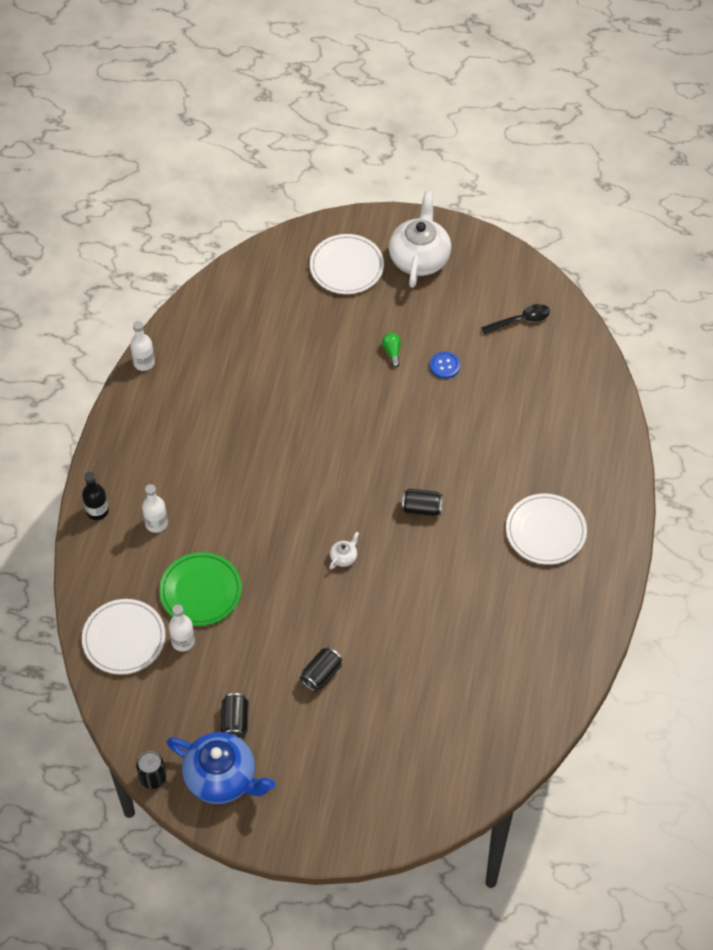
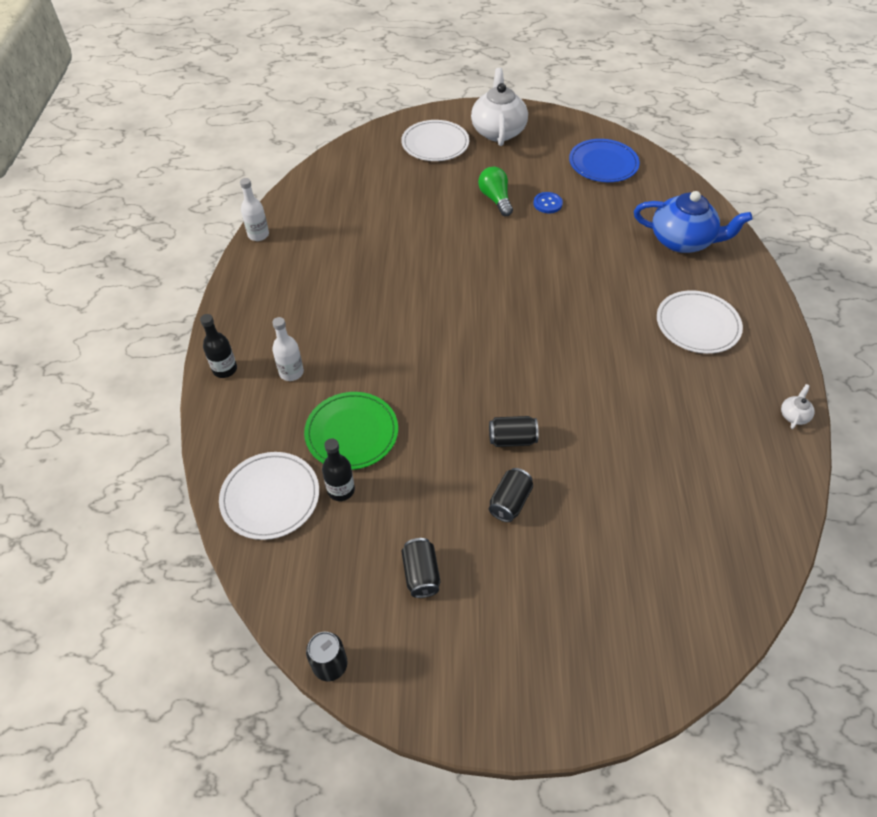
camera: 10 degrees left, 5 degrees down
blue teapot [167,732,275,804] -> blue teapot moved to [634,191,752,253]
white bottle [169,605,195,652] -> black bottle [322,439,355,501]
white teapot [329,532,359,569] -> white teapot moved to [781,384,815,429]
green light bulb [382,333,401,367] -> green light bulb [478,167,513,216], size x1.64
black can [402,488,443,517] -> black can moved to [489,416,539,447]
black spoon [481,304,550,335] -> blue plate [569,139,640,182]

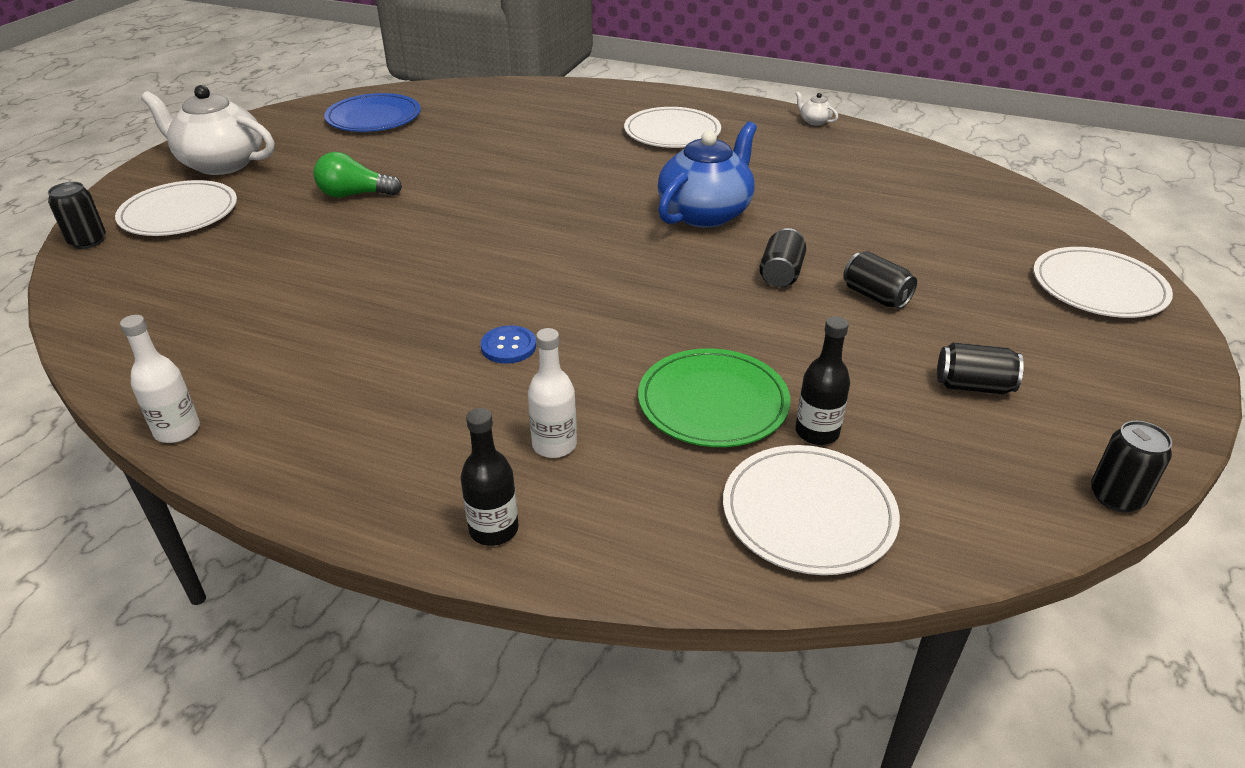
camera: 70 degrees left, 15 degrees down
blue button [533,192,563,213] -> blue button moved to [481,325,536,364]
blue teapot [634,191,752,253] -> blue teapot moved to [658,121,757,228]
none -> black can [48,182,106,249]
none -> white plate [1034,247,1173,318]

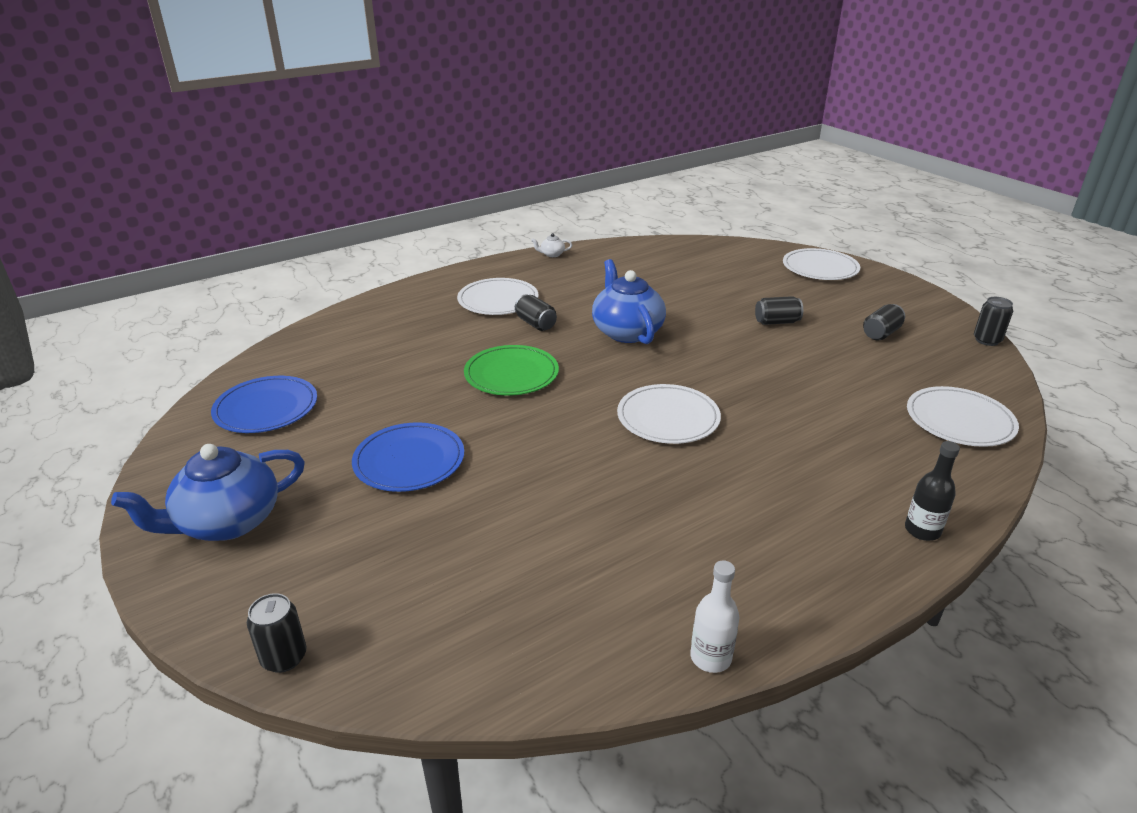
camera: 55 degrees left, 5 degrees down
white plate [115,180,237,236] -> white plate moved to [617,384,721,444]
white teapot [141,85,274,175] -> blue teapot [111,444,305,541]
green light bulb [313,152,402,198] -> blue plate [352,422,464,492]
blue button [481,325,536,364] -> none
white bottle [528,328,577,458] -> none
green plate [638,348,790,447] -> green plate moved to [464,345,559,395]
black can [759,228,806,287] -> black can moved to [515,294,557,331]
black bottle [795,316,850,445] -> none

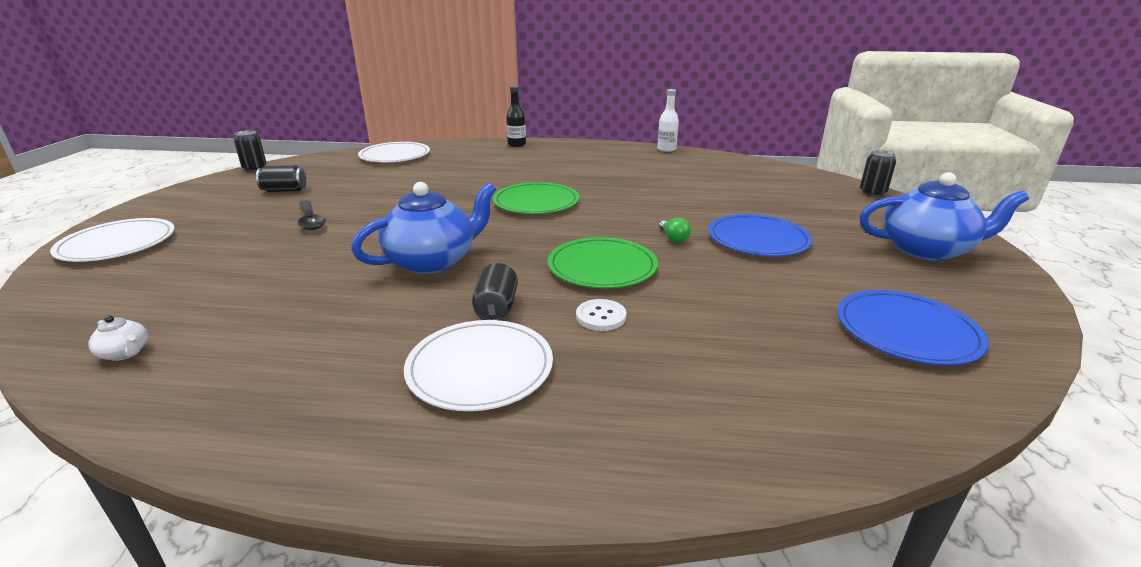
camera: 140 degrees left, 5 degrees down
white teapot [531,233,572,257] -> white teapot moved to [88,315,148,361]
blue teapot [592,259,666,344] -> blue teapot turned 150 degrees counterclockwise [351,182,496,274]
white plate [617,384,721,444] -> green plate [493,182,579,214]
black can [755,296,803,325] -> black spoon [298,200,326,230]
none -> white button [576,299,627,331]
none -> green light bulb [659,218,691,243]

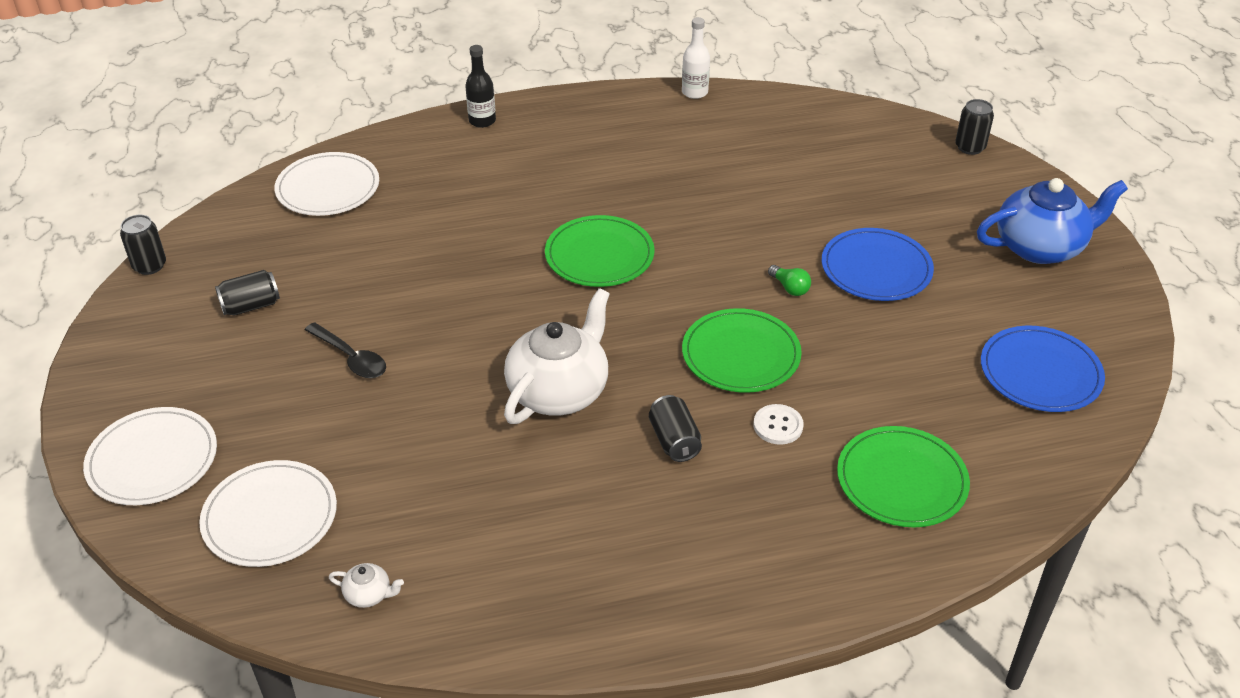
camera: 20 degrees left, 15 degrees up
blue teapot [351,182,496,274] -> white teapot [504,288,610,424]
white plate [404,320,553,411] -> white plate moved to [199,460,337,567]
none -> green plate [837,426,970,527]

